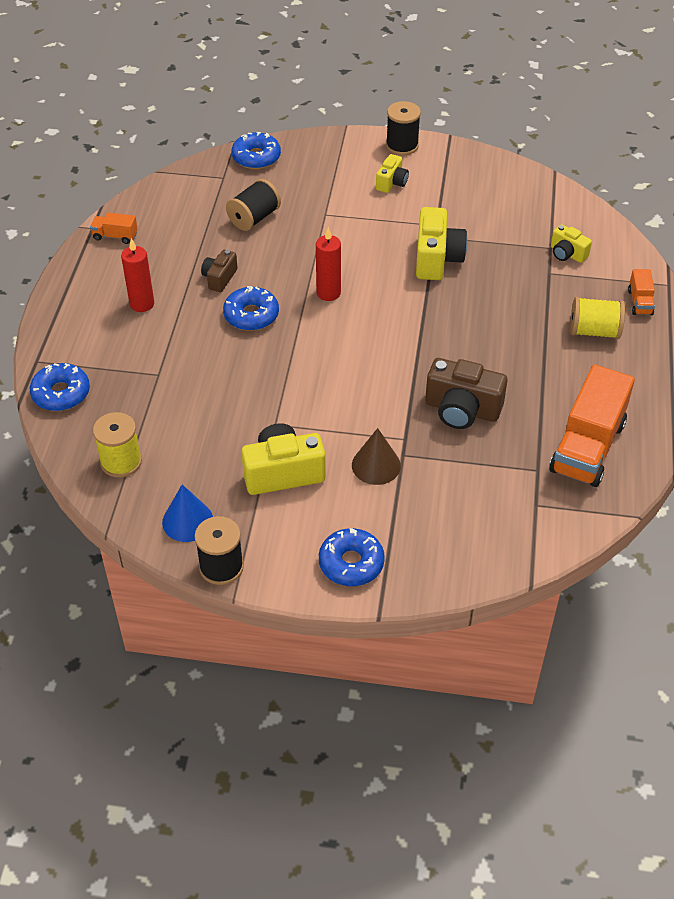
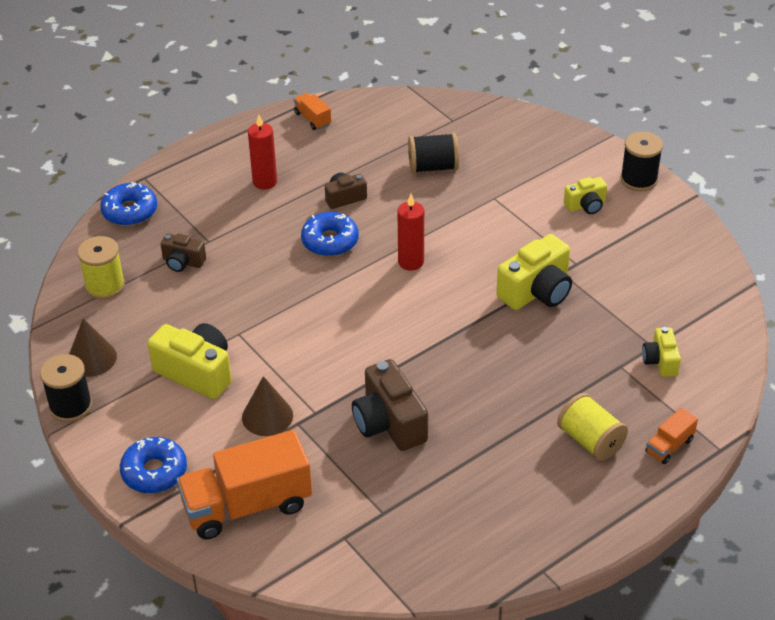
camera: 45 degrees right, 5 degrees down
blue cone [162,484,213,542] -> brown cone [69,318,117,377]
blue donut [232,132,281,169] -> none
orange truck [549,364,635,487] -> orange truck moved to [177,430,312,539]
none -> brown camera [161,233,206,272]

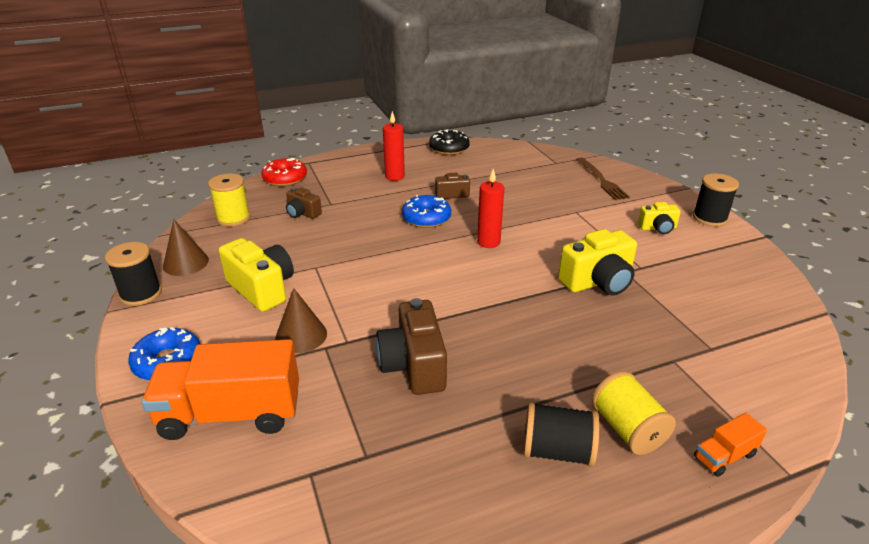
camera: 15 degrees right, 10 degrees down
blue donut [100,182,157,226] -> red donut [262,158,307,186]
orange truck [294,93,331,130] -> black donut [429,130,470,155]
black spool [408,133,459,173] -> black spool moved to [523,402,600,467]
yellow camera [642,327,681,377] -> none
none -> brown fork [576,158,630,200]

